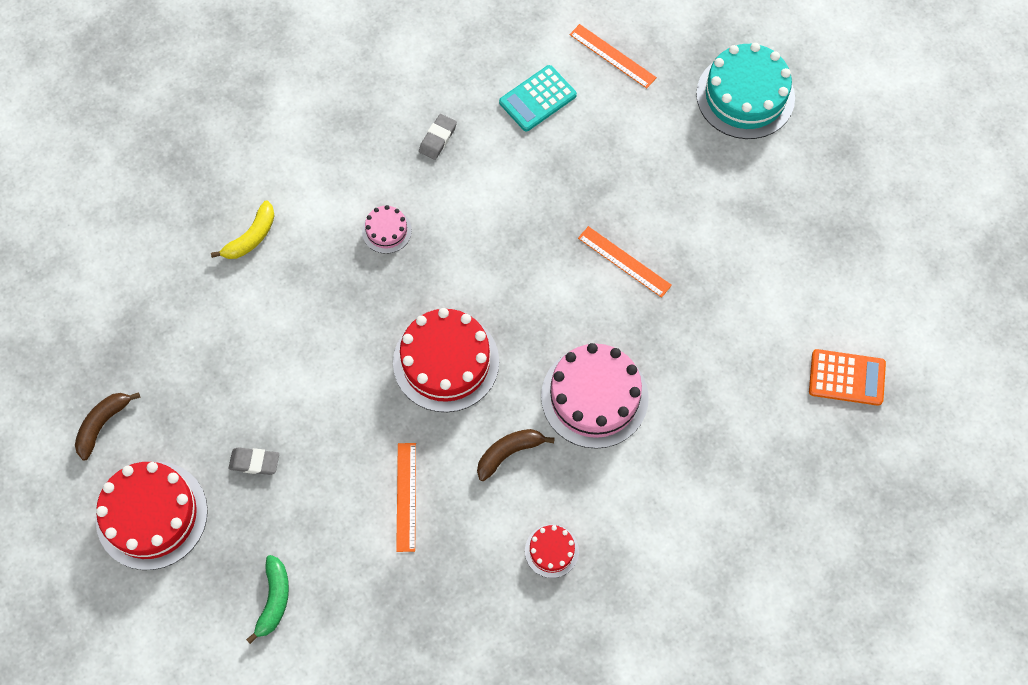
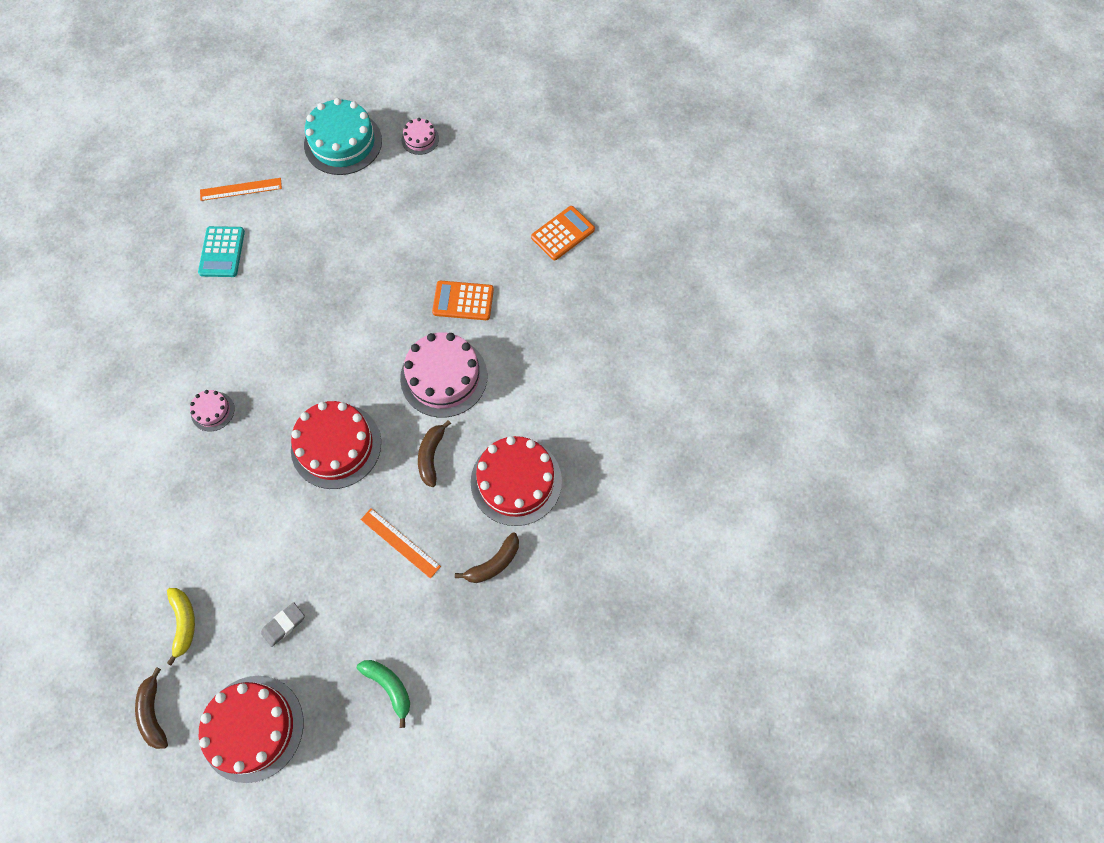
camera: 50 degrees left, 0 degrees up
yellow banana [211,200,275,259] -> yellow banana moved to [167,588,195,665]
grey eraser [419,114,457,160] -> none
red cake [525,524,579,578] -> red cake [471,436,562,526], size x2.06
orange ruler [578,226,672,298] -> none
none -> pink cake [402,118,439,155]
none -> orange calculator [432,281,494,320]
none -> brown banana [455,532,519,583]

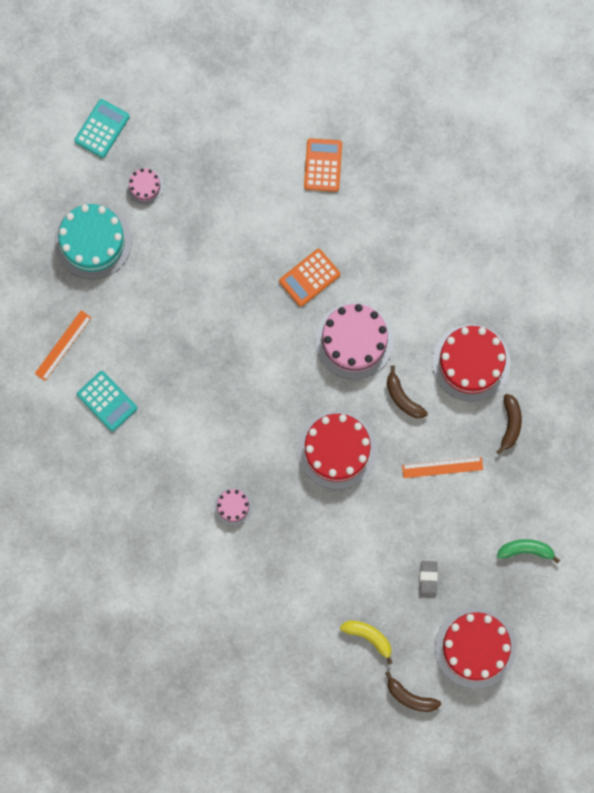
camera: 45 degrees left, 10 degrees up
none -> turquoise calculator [75,99,129,158]

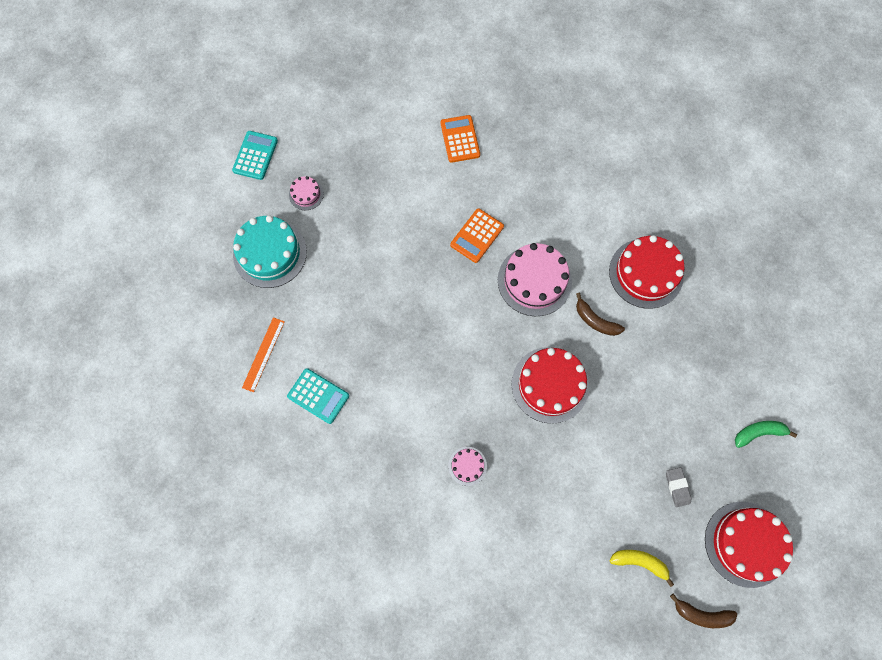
camera: 15 degrees left, 5 degrees down
orange ruler [402,457,483,478] -> none
brown banana [496,394,522,455] -> none

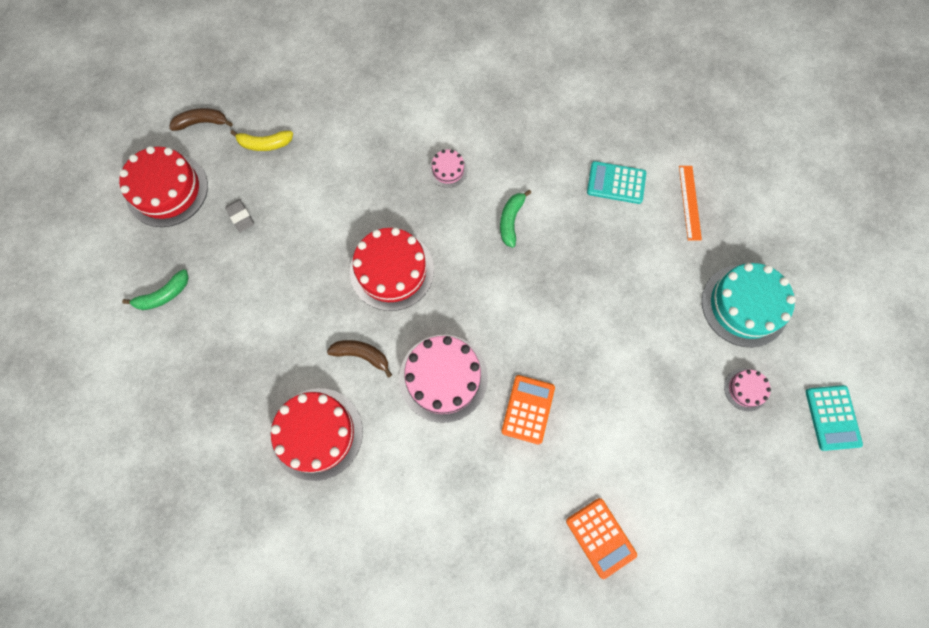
camera: 160 degrees right, 0 degrees up
none -> green banana [500,190,531,248]

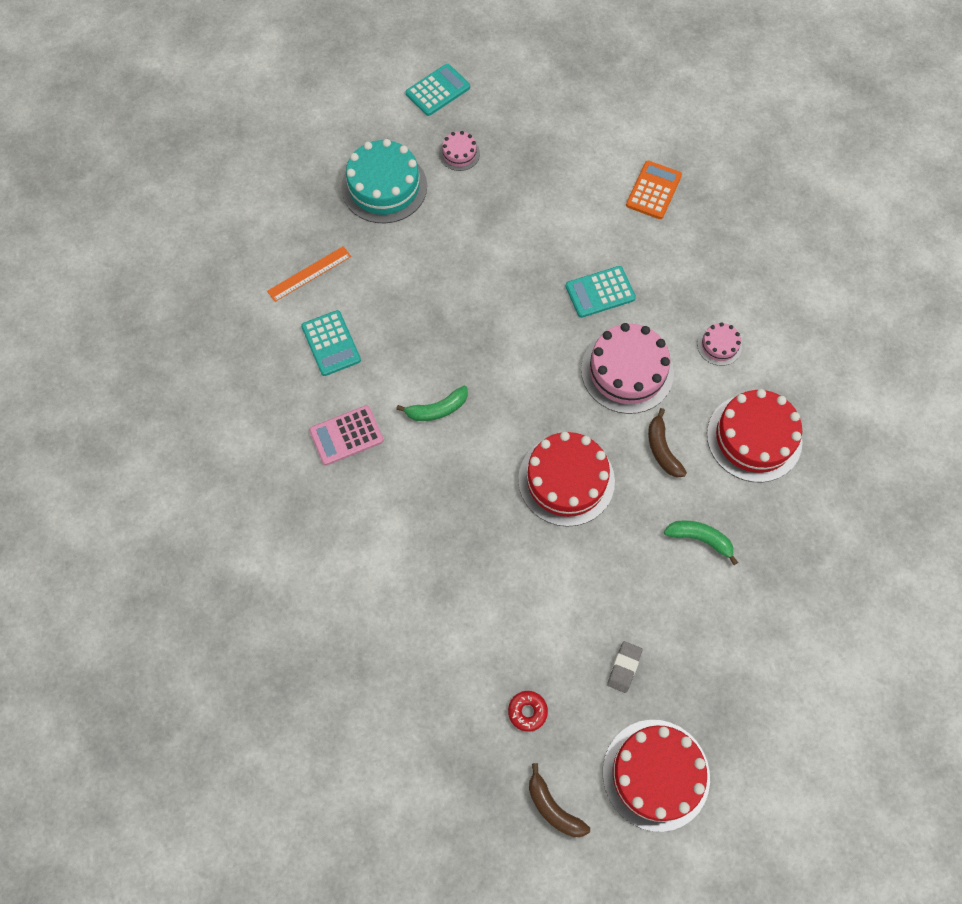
camera: 125 degrees left, 5 degrees down
green banana [122,269,189,310] -> green banana moved to [664,521,738,565]
yellow banana [230,130,293,151] -> red donut [508,691,548,732]
pink cake [429,149,467,188] -> pink cake moved to [697,322,742,366]
orange calculator [501,375,555,445] -> turquoise calculator [565,266,636,318]
none -> pink calculator [309,405,384,465]

